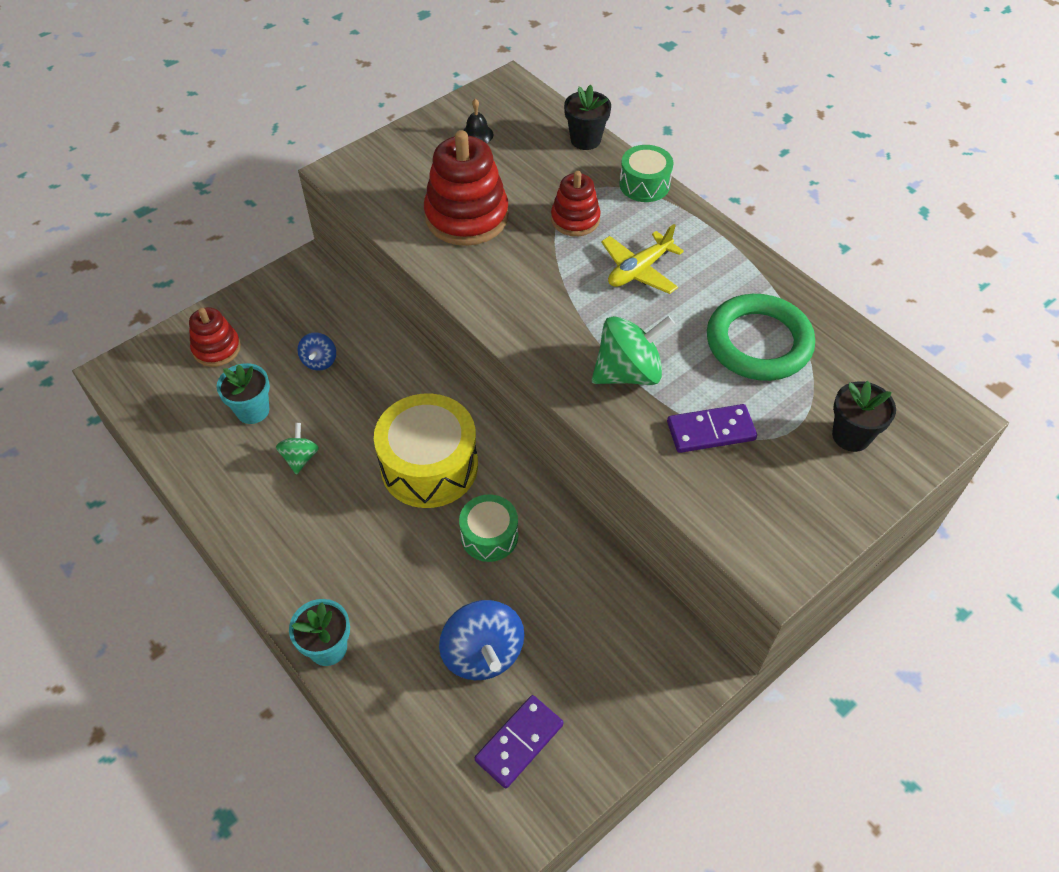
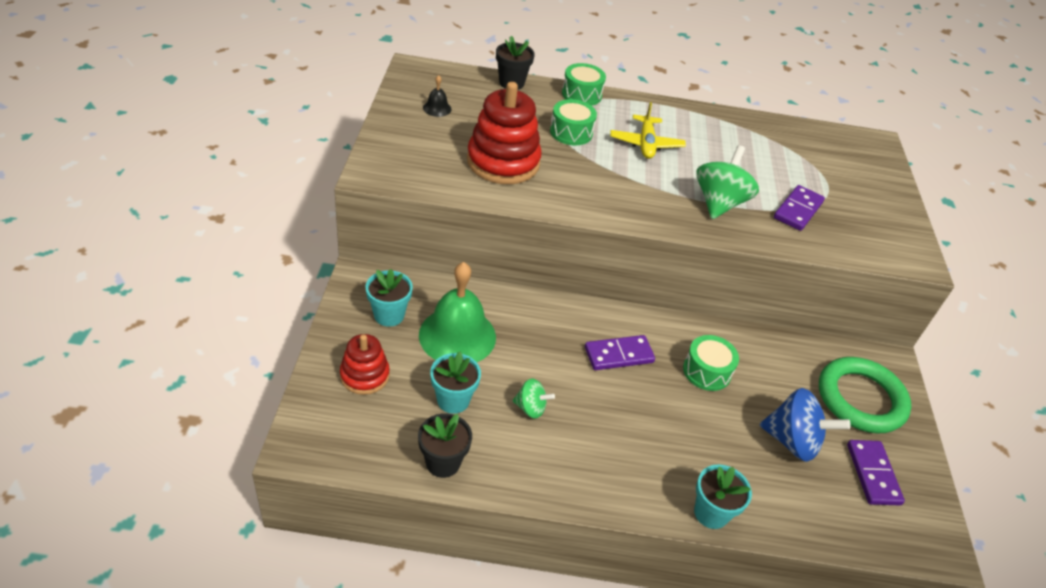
camera: 50 degrees left, 10 degrees down
green spinning top [276,423,319,475] -> green spinning top turned 150 degrees clockwise [513,379,555,419]
blue spinning top [297,332,336,371] -> green bell [419,262,496,362]
yellow drum [374,394,478,508] -> purple domino [585,335,655,370]
red stacking toy [551,171,601,236] -> green drum [550,99,597,145]
green ring [707,294,815,381] -> green ring moved to [819,357,911,434]
black flower pot [832,381,896,452] -> black flower pot moved to [418,413,472,478]
none -> turquoise flower pot [365,269,413,327]

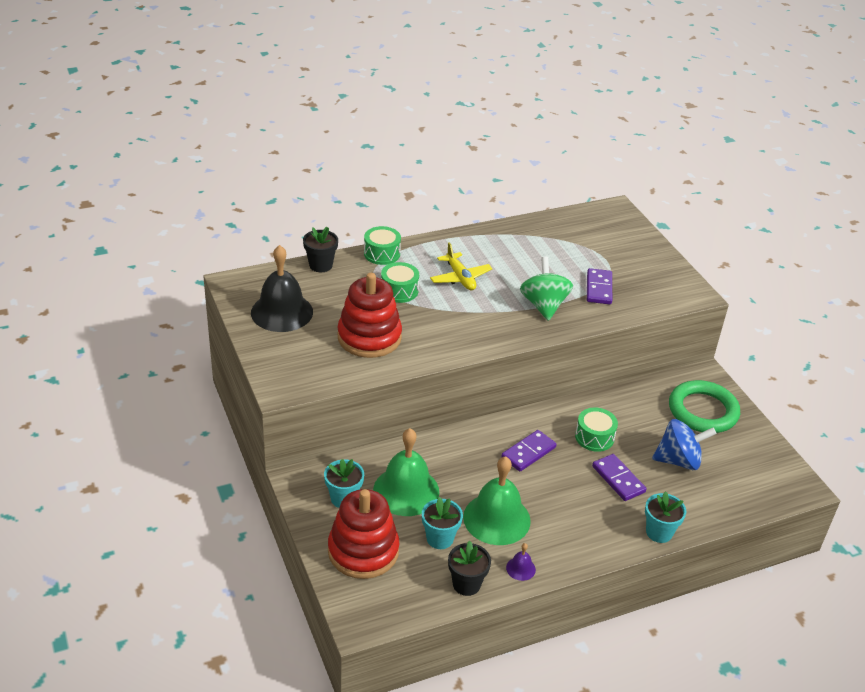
camera: 25 degrees left, 5 degrees down
red stacking toy [340,334,390,395] -> red stacking toy [328,489,399,579], size x1.71
black bell [423,75,452,117] -> black bell [251,245,313,332], size x2.37
green spinning top [513,379,555,419] -> green bell [463,456,531,545]
purple domino [847,440,905,505] -> purple domino moved to [592,454,646,501]
none -> purple bell [506,543,536,581]

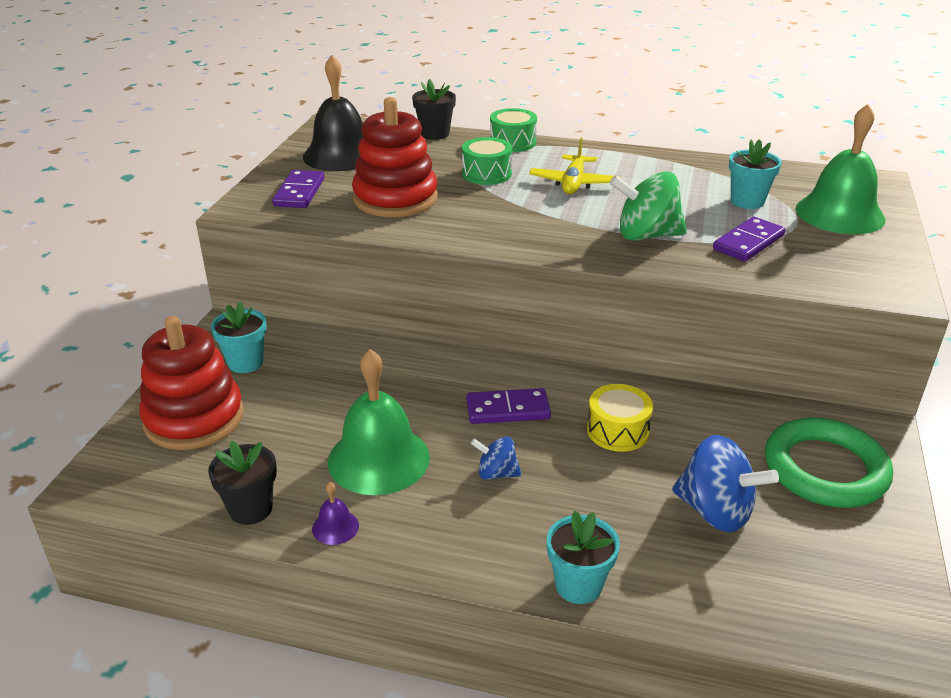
camera: 40 degrees right, 5 degrees down
green bell [373,428,439,516] -> green bell moved to [795,104,885,234]
turquoise flower pot [422,497,463,549] -> turquoise flower pot moved to [729,139,782,209]
green spinning top [520,257,573,321] -> green spinning top turned 120 degrees counterclockwise [610,172,687,241]
green drum [575,407,618,452] -> yellow drum [587,384,653,452]
purple domino [592,454,646,501] -> purple domino moved to [272,170,324,208]
none -> blue spinning top [471,436,521,480]

